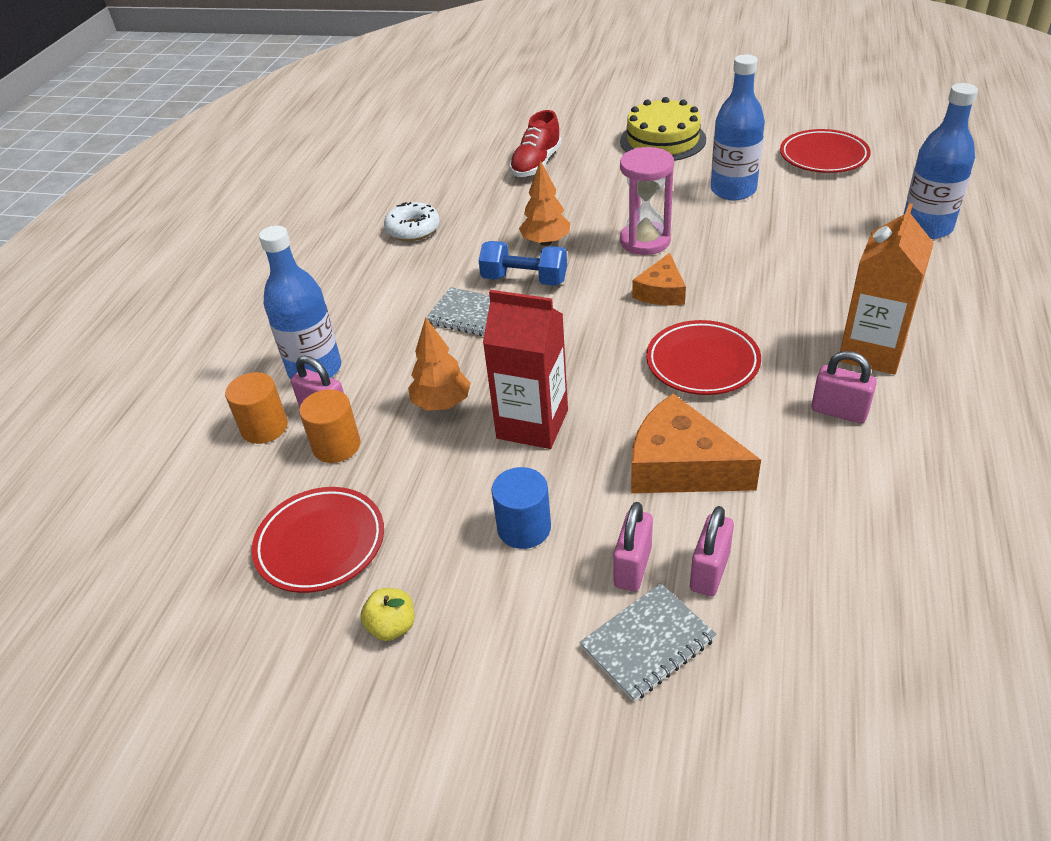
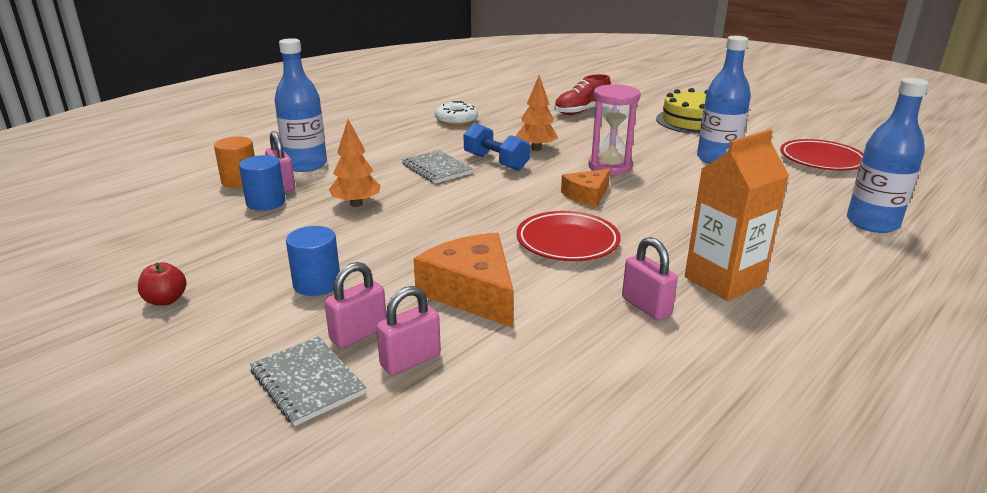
camera: 25 degrees right, 15 degrees down
red plate [252,487,384,593] -> none
orange cylinder [299,389,360,463] -> blue cylinder [239,155,286,211]
yellow apple [360,588,414,641] -> red apple [138,262,187,306]
red carton [483,290,568,449] -> none
grey notebook [579,583,716,702] -> grey notebook turned 60 degrees clockwise [250,337,366,426]

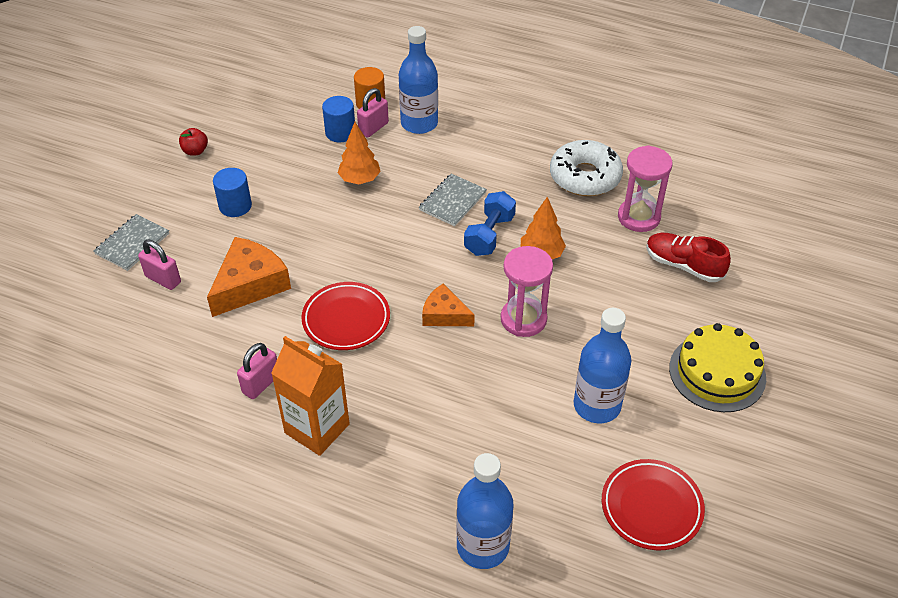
camera: 70 degrees right, 20 degrees up
pink padlock [324,262,387,348] -> none
white donut [435,101,478,126] -> white donut [550,140,623,196], size x1.52
none -> pink hourglass [618,146,673,232]

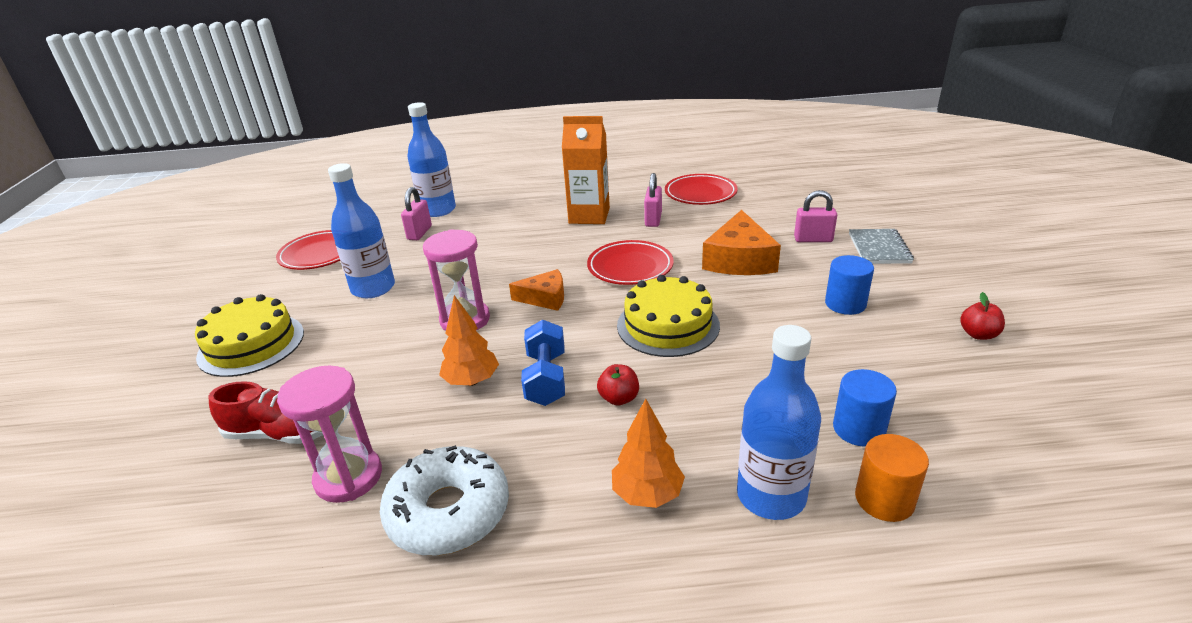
camera: 155 degrees right, 15 degrees down
orange tree [338,122,381,184] -> orange tree moved to [612,399,685,508]
pink padlock [357,88,389,138] -> pink padlock moved to [401,187,432,240]
grey notebook [419,174,487,226] -> red apple [597,364,639,406]
none -> yellow cake [617,275,720,357]
none -> red plate [665,174,738,205]

